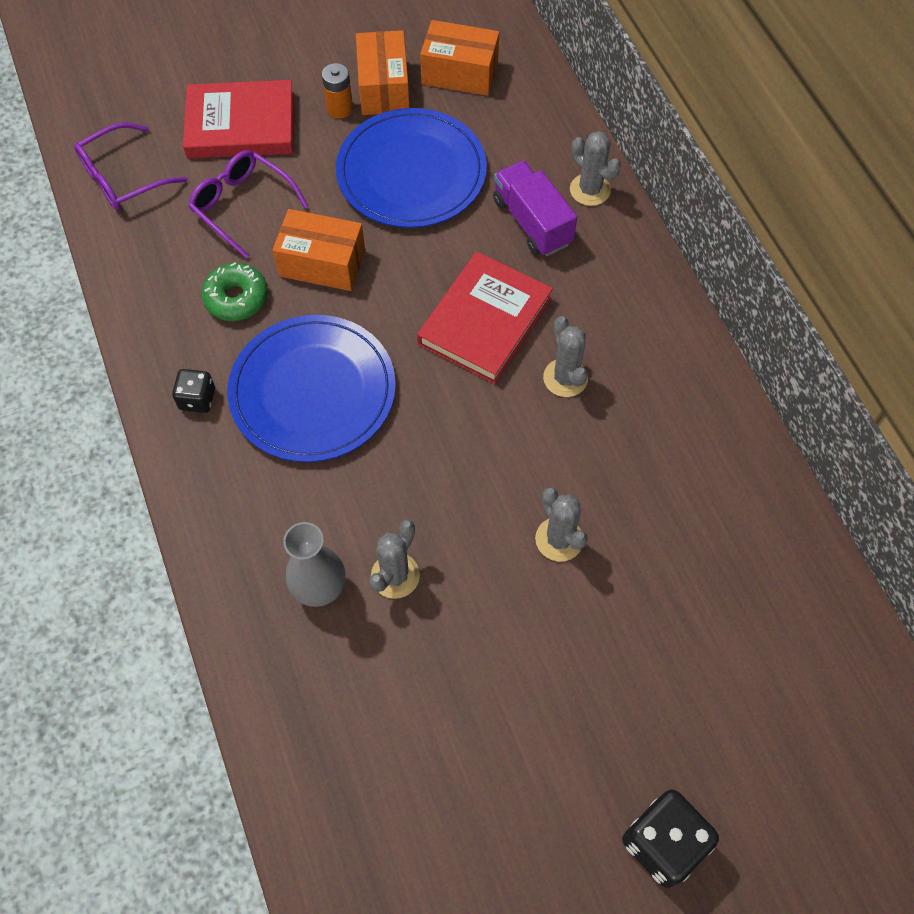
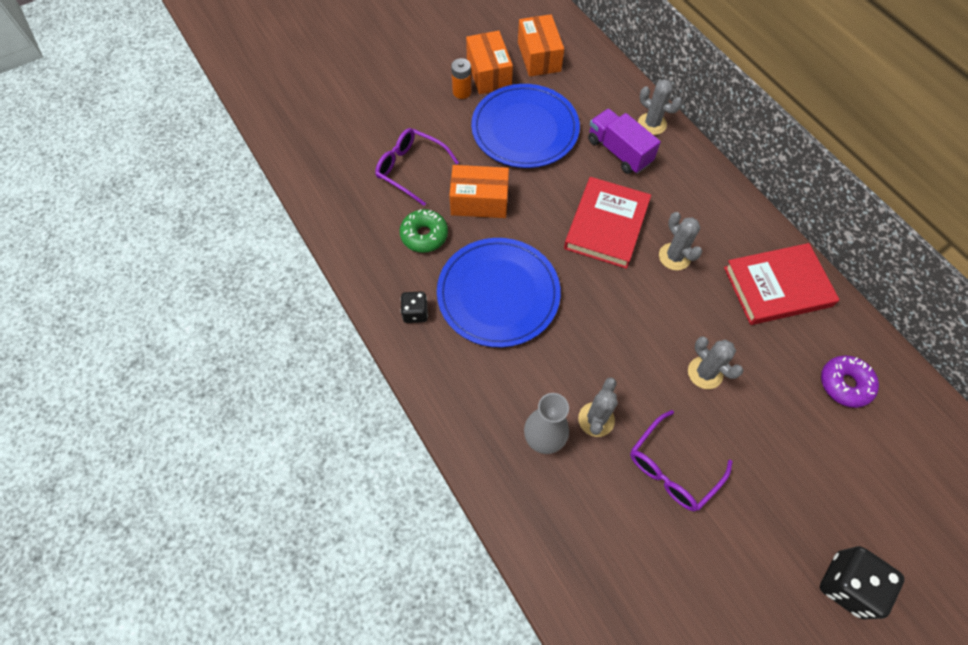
camera: 10 degrees left, 0 degrees up
purple glasses [74,122,187,210] -> purple glasses moved to [630,410,733,511]
red book [183,80,294,158] -> red book moved to [724,243,840,325]
orange box [420,20,499,96] -> orange box turned 75 degrees clockwise [518,14,564,77]
none -> purple donut [821,356,879,408]

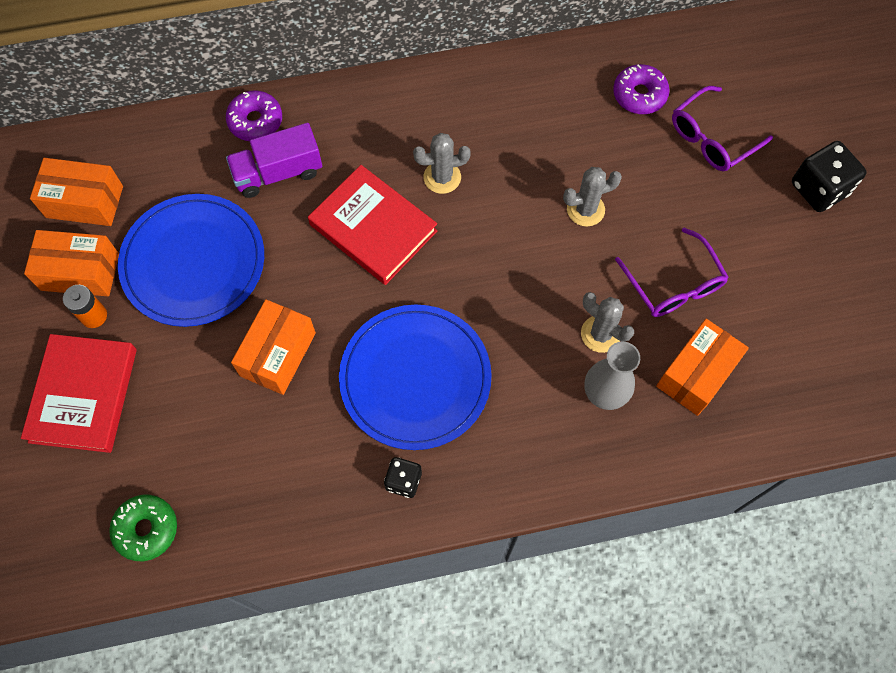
camera: 70 degrees left, 5 degrees up
purple glasses [375,128,459,206] -> purple glasses moved to [672,86,773,171]
green donut [400,209,448,253] -> green donut moved to [109,495,177,561]
grey cactus [638,79,682,135] -> purple donut [226,90,282,141]
red book [724,243,840,325] -> red book moved to [21,334,137,453]
none -> orange box [656,319,749,416]

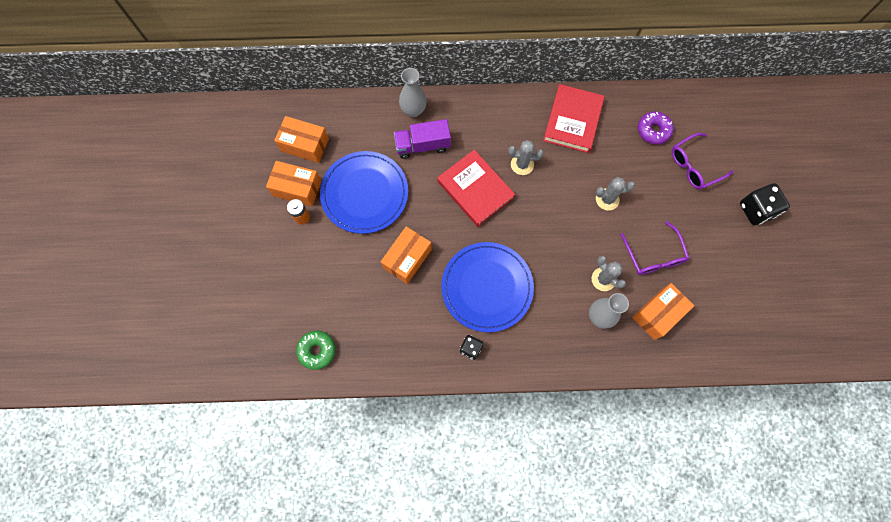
camera: 10 degrees right, 5 degrees up
red book [21,334,137,453] -> red book moved to [543,84,605,153]
purple donut [226,90,282,141] -> grey vase [399,68,427,117]

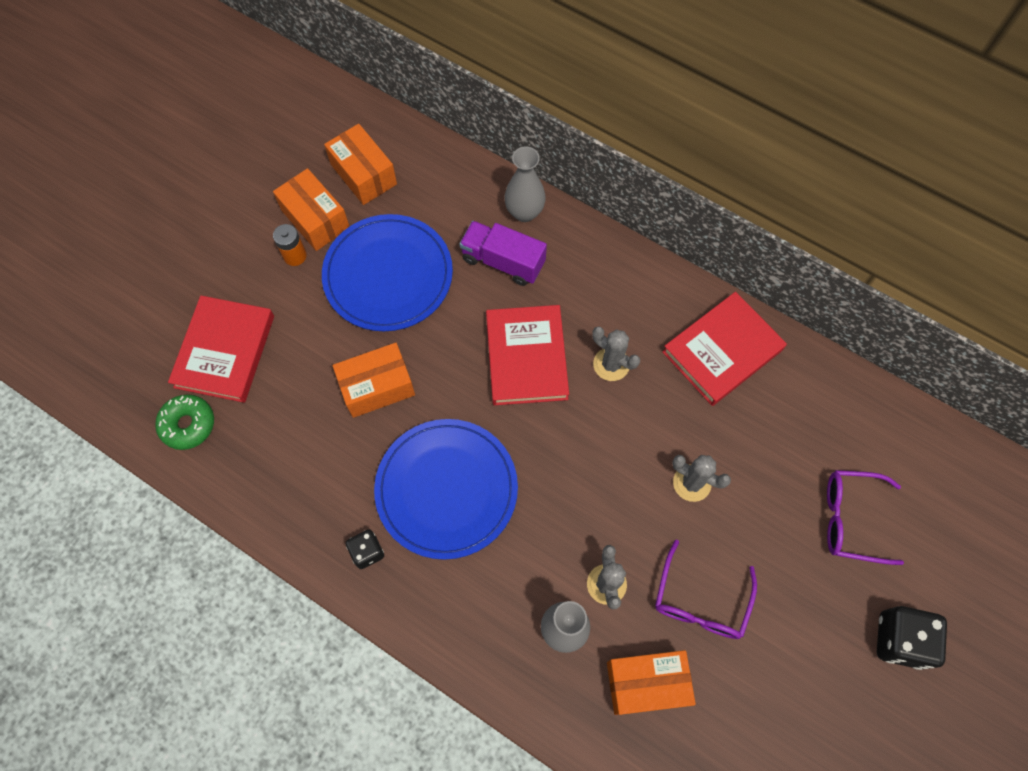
camera: 35 degrees right, 5 degrees down
purple donut [638,111,674,144] -> none
none -> red book [168,296,274,403]

